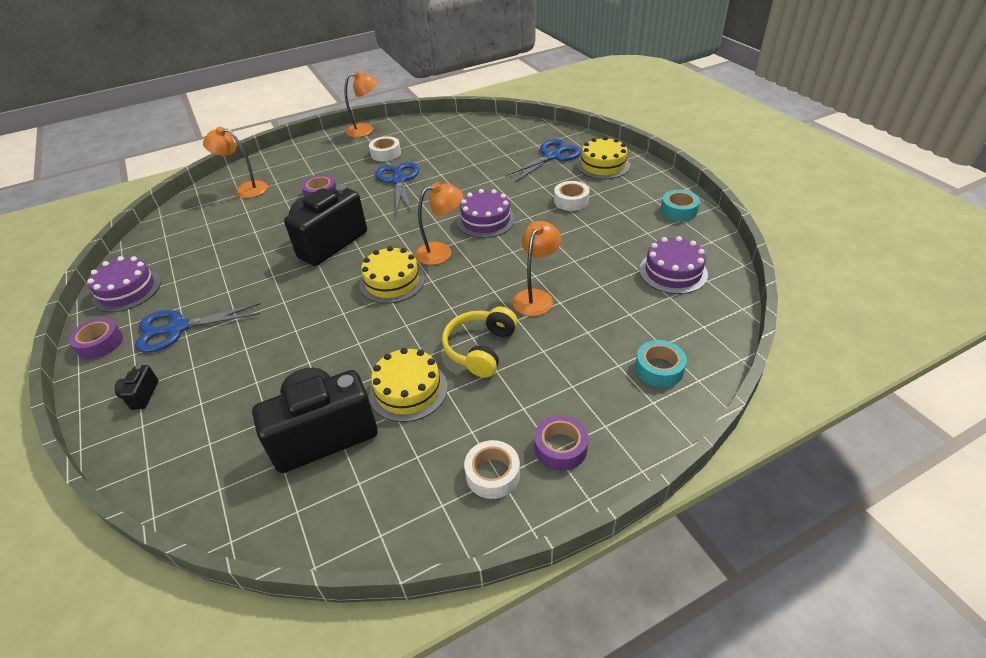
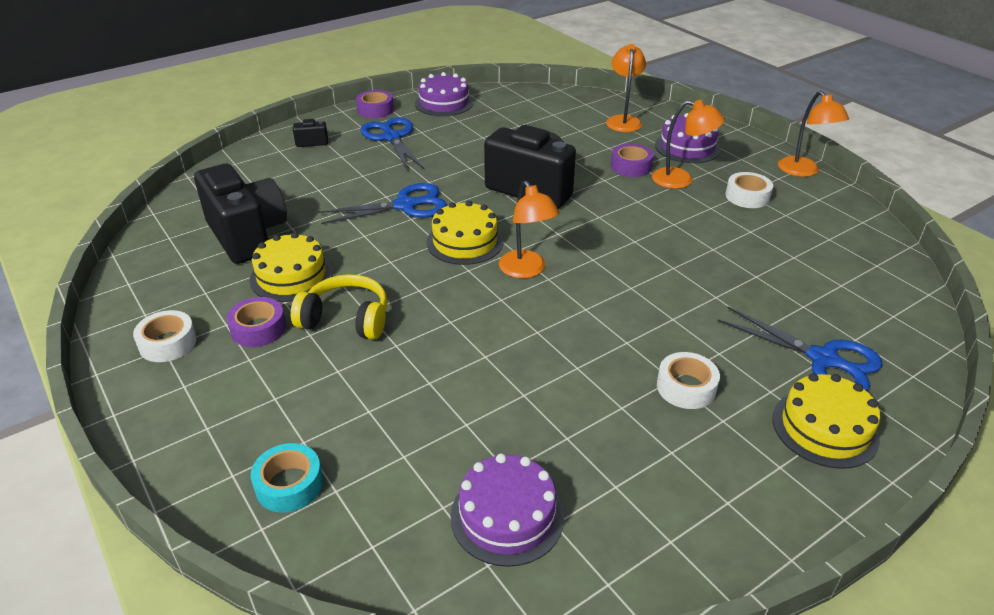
camera: 80 degrees right, 5 degrees down
blue scissors [375,162,419,213] -> blue scissors moved to [318,183,447,224]
purple cake [457,189,515,238] -> purple cake moved to [655,113,721,163]
orange lamp [513,221,561,316] -> orange lamp moved to [652,100,725,189]
purple tape [534,415,588,471] -> purple tape moved to [227,297,286,347]
turquoise tape [661,190,700,221] -> none

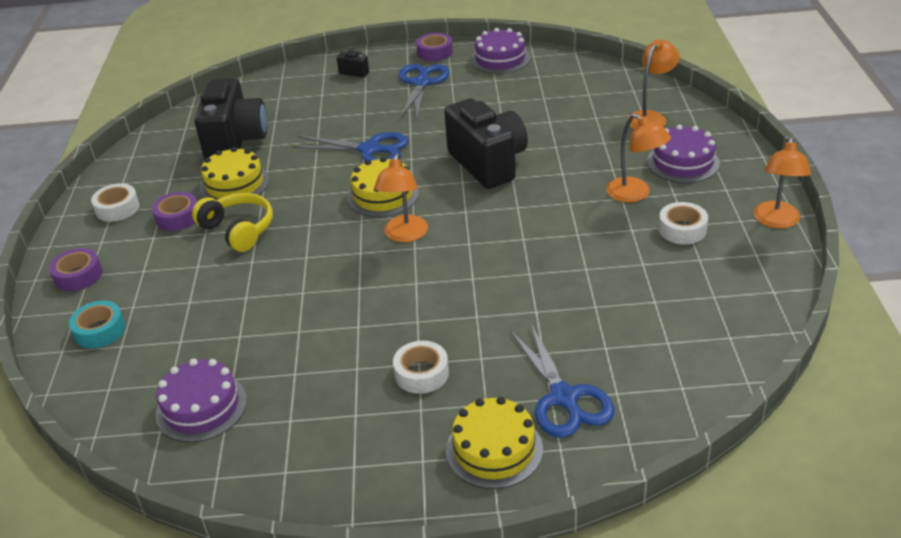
camera: 35 degrees right, 0 degrees up
purple tape [611,144,654,177] -> purple tape moved to [49,248,102,291]

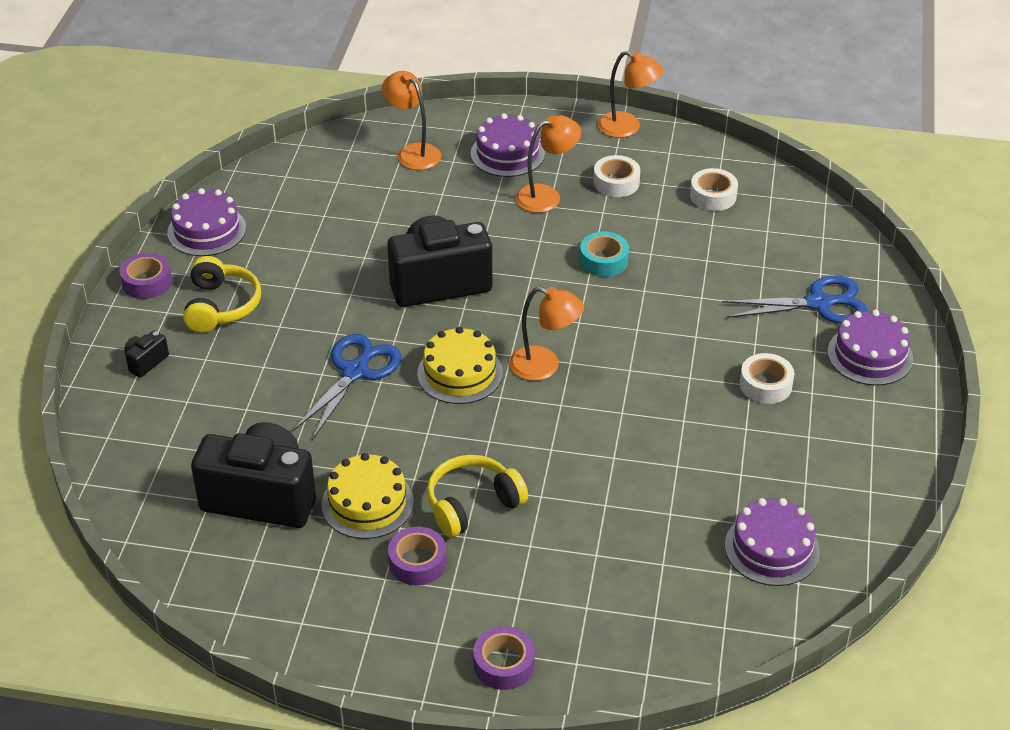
camera: 80 degrees left, 5 degrees up
turquoise tape [69,301,126,348] -> turquoise tape moved to [580,232,629,277]
white tape [91,183,139,222] -> white tape moved to [690,168,738,211]
blue scissors [399,64,450,119] -> yellow headphones [183,256,261,333]
yellow cake [446,397,543,489] -> purple cake [828,310,913,386]

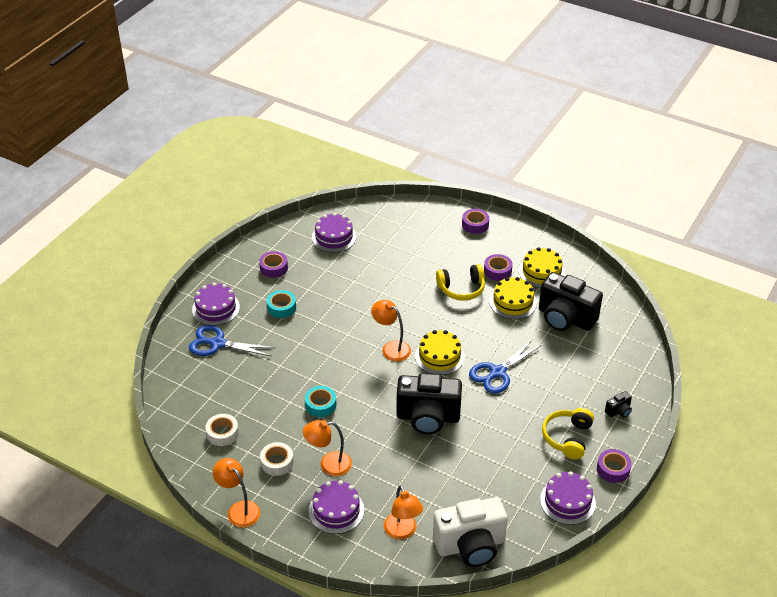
camera: 160 degrees left, 0 degrees up
white tape [740,353,794,404] -> turquoise tape [267,290,296,318]
none -> purple tape [259,251,288,278]
none -> white camera [433,497,508,567]
none -> yellow cake [519,247,565,288]

